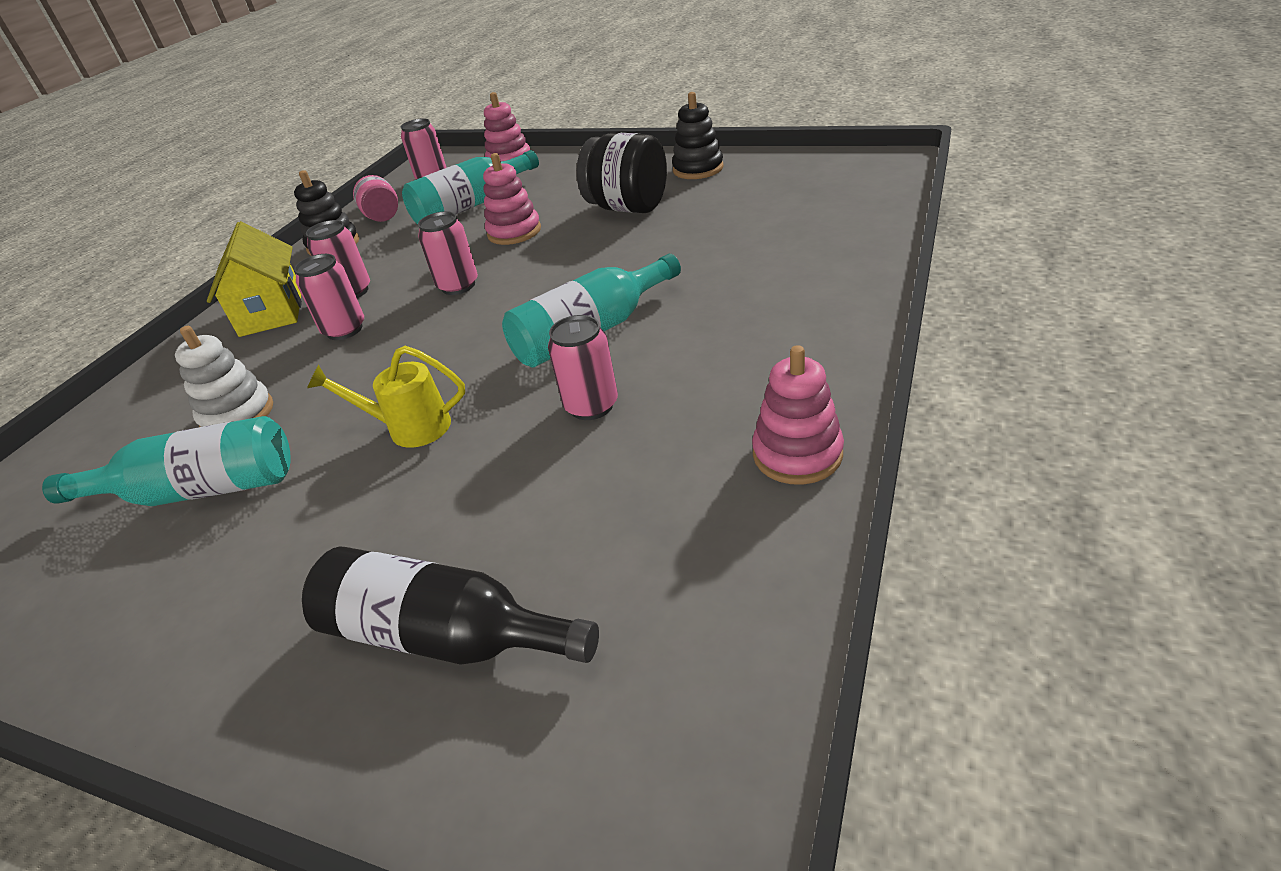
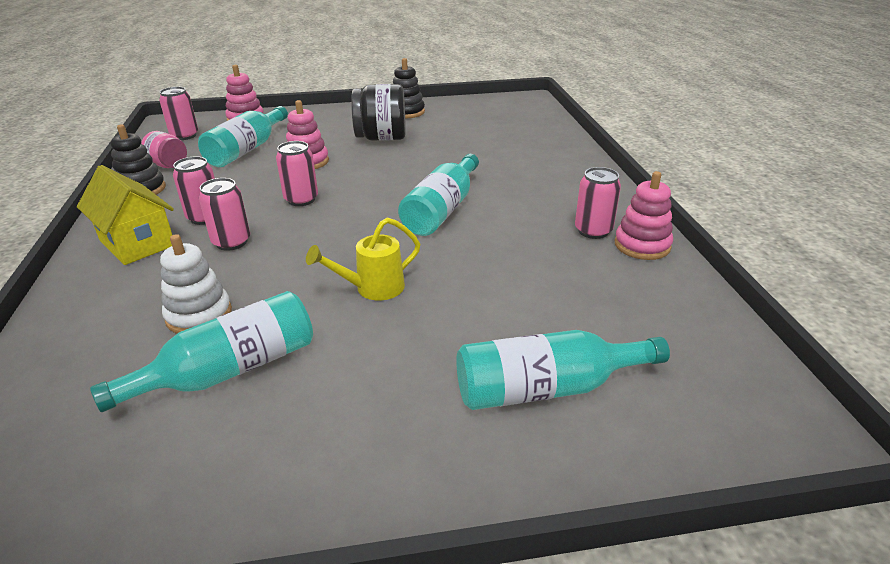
camera: 35 degrees left, 5 degrees down
black bottle [302,546,599,665] -> turquoise bottle [456,330,670,410]
pink can [548,315,618,420] -> pink can moved to [575,167,621,239]

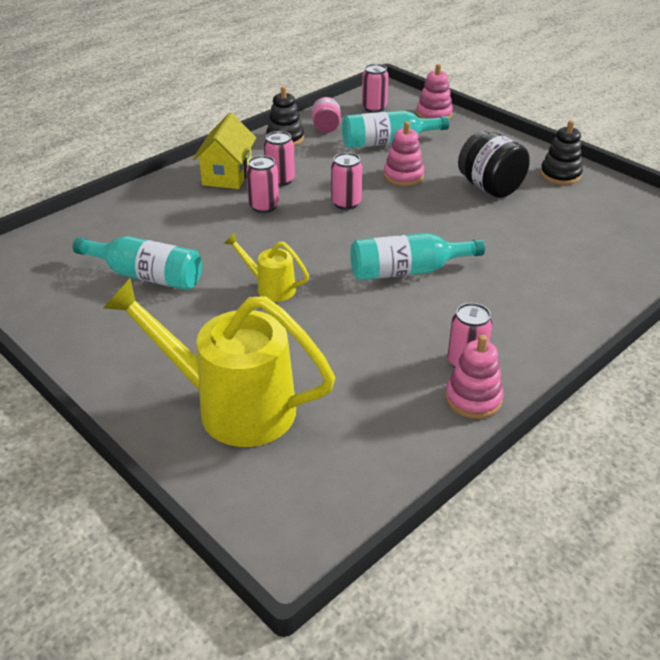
camera: 55 degrees right, 5 degrees up
white stacking toy [160,234,232,334] -> none
turquoise bottle [456,330,670,410] -> yellow watering can [103,278,335,447]

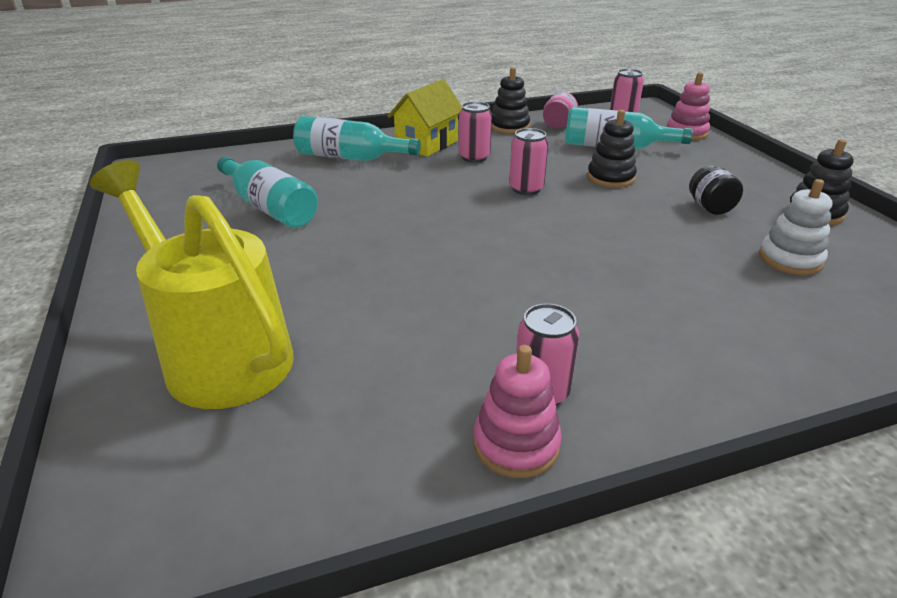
camera: 25 degrees right, 5 degrees down
yellow watering can [224,233,309,302] -> none
pink can [246,155,279,213] -> none
turquoise bottle [350,233,485,280] -> turquoise bottle moved to [293,116,421,161]
pink stacking toy [384,121,424,186] -> black stacking toy [587,110,637,188]
black jar [458,131,530,198] -> black jar [689,166,743,215], size x0.58
none -> white stacking toy [759,179,833,275]

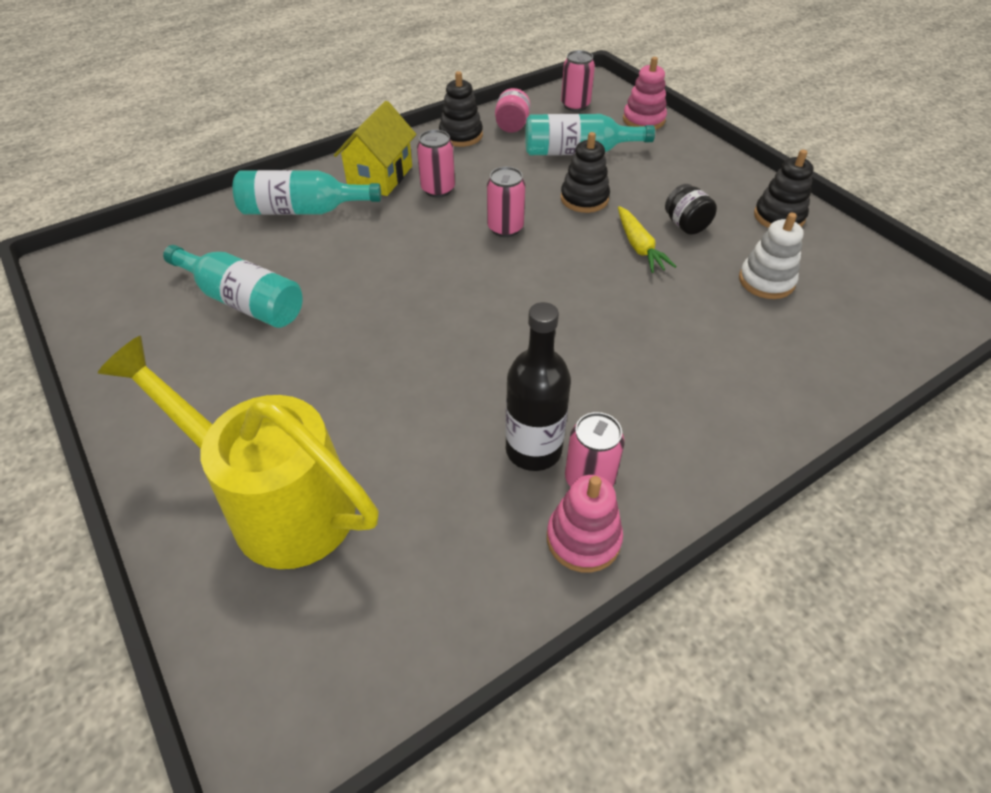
camera: 15 degrees left, 15 degrees up
none -> black bottle [505,302,571,471]
none -> yellow carrot [618,206,677,273]

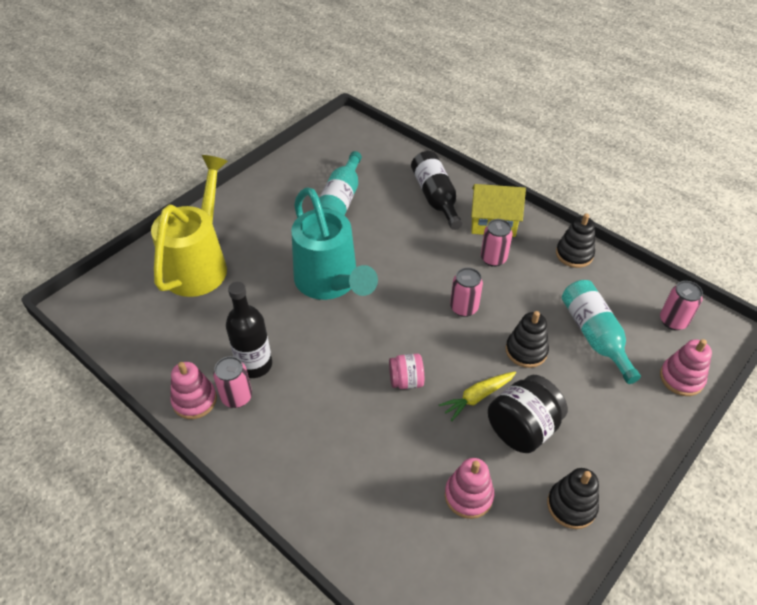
camera: 75 degrees right, 0 degrees up
turquoise bottle [233,170,381,215] -> black bottle [411,151,462,230]
pink jar [495,88,531,133] -> pink jar moved to [389,353,424,389]
black jar [665,184,717,235] -> black jar [488,375,568,453], size x1.71
white stacking toy [739,213,804,299] -> pink stacking toy [445,458,494,519]
none -> turquoise watering can [291,187,378,300]

